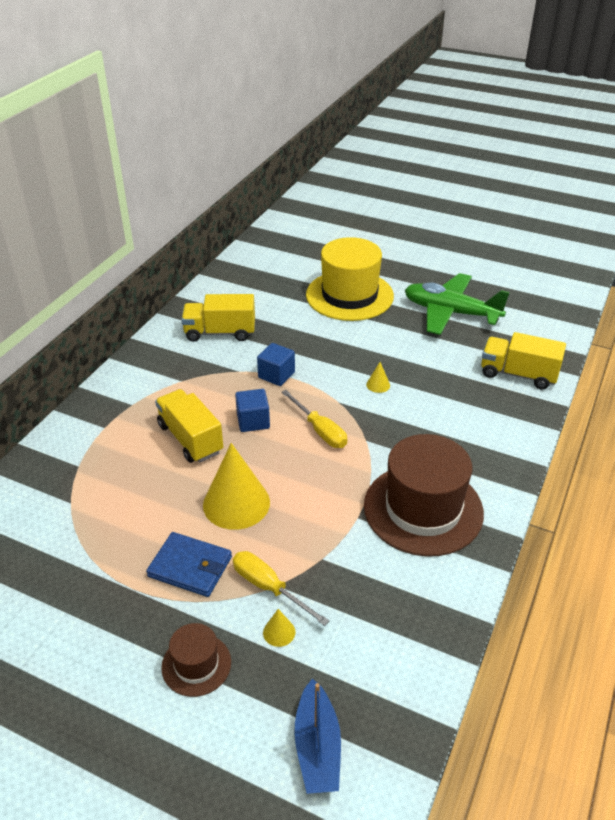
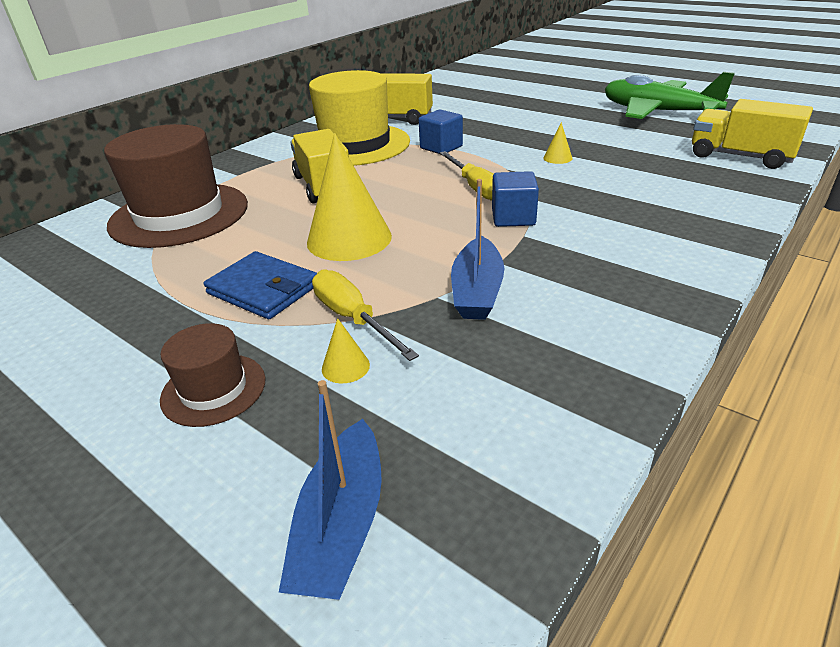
camera: 15 degrees right, 5 degrees down
blue cube [235,389,270,432] -> blue cube moved to [492,171,539,227]
yellow hat [306,237,394,321] -> yellow hat moved to [309,70,410,166]
brown hat [364,434,484,557] -> brown hat moved to [104,124,248,248]
none -> blue boat [451,179,504,320]

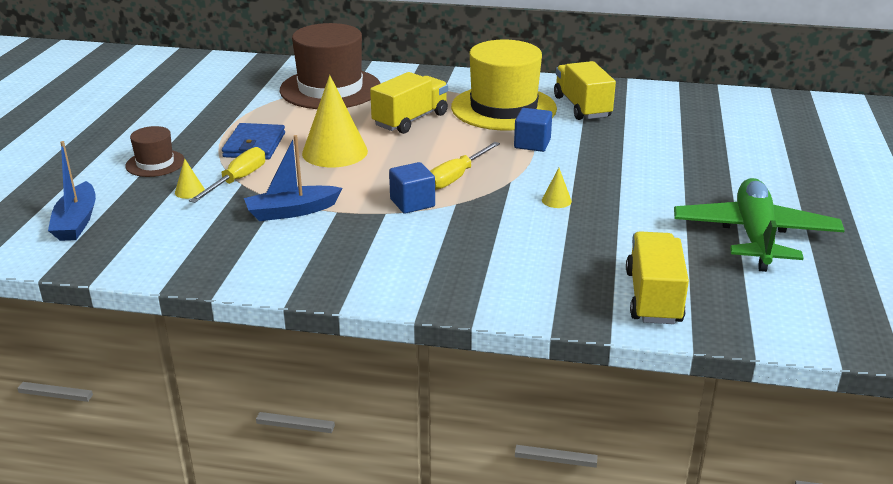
camera: 60 degrees right, 5 degrees down
blue boat [279,380,382,600] -> blue boat turned 75 degrees counterclockwise [48,141,96,241]

